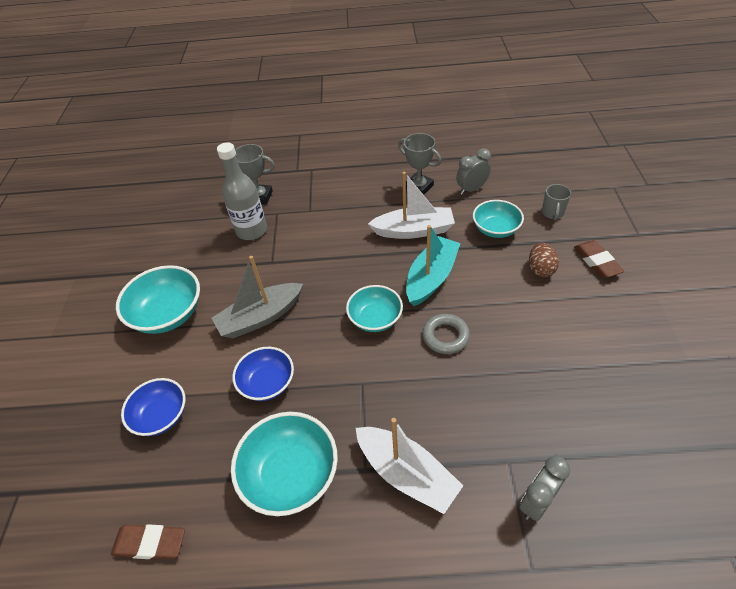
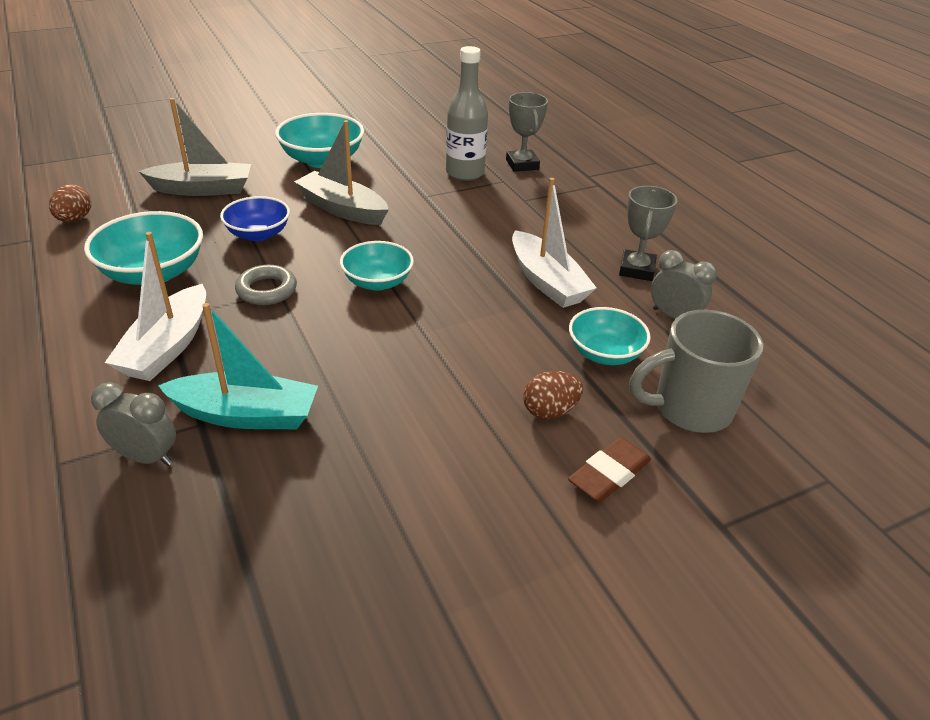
camera: 60 degrees right, 10 degrees down
brown eraser [111,524,185,559] -> brown egg [49,184,91,222]
blue bowl [121,378,185,436] -> grey boat [138,98,251,196]
turquoise boat [406,225,461,306] -> turquoise boat moved to [158,303,318,429]
grey ring [422,314,470,354] -> grey ring moved to [235,265,297,305]
grey mug [542,184,571,220] -> grey mug [629,310,763,433], size x1.96

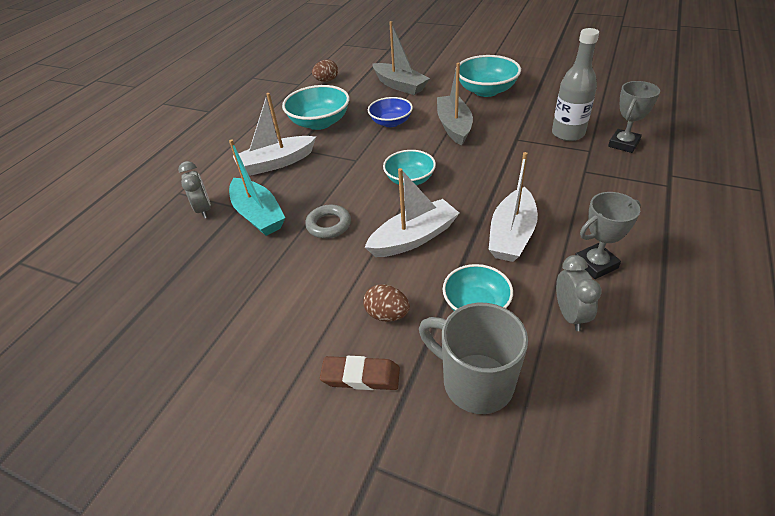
camera: 55 degrees right, 5 degrees up
grey ring [235,265,297,305] -> grey ring moved to [305,205,351,238]
none -> white boat [365,168,459,257]

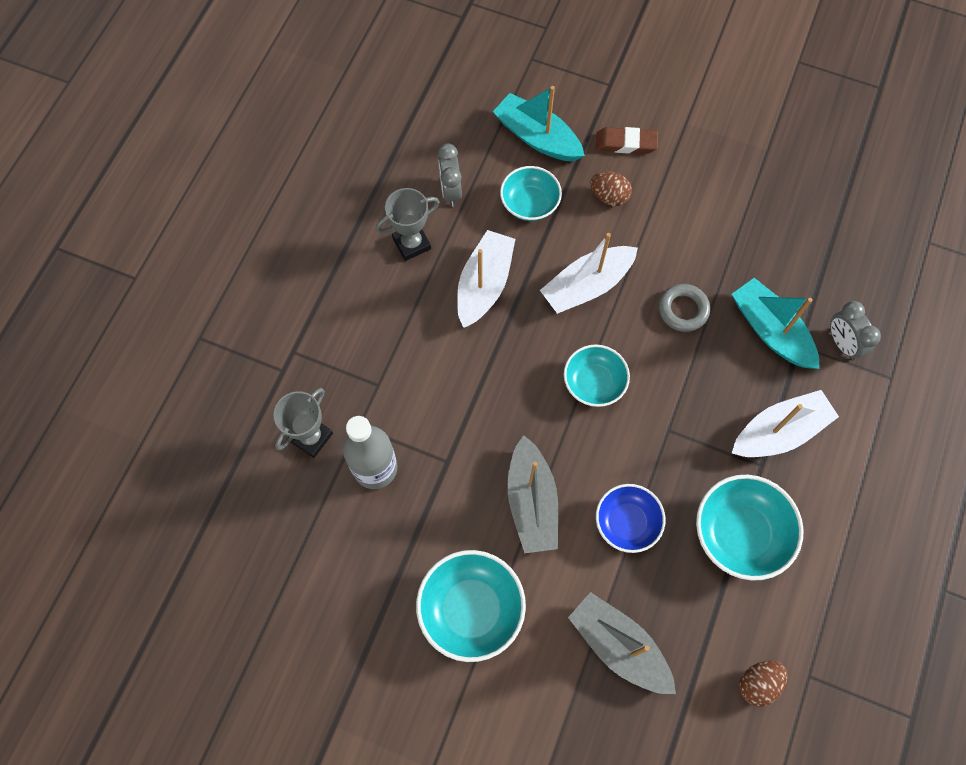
camera: 175 degrees right, 25 degrees up
grey mug [419,303,528,414] -> turquoise boat [493,86,585,161]

